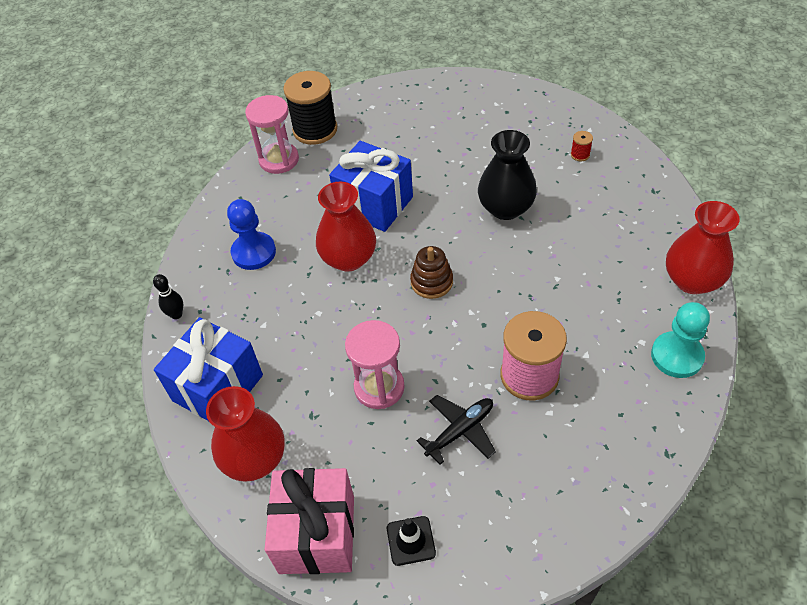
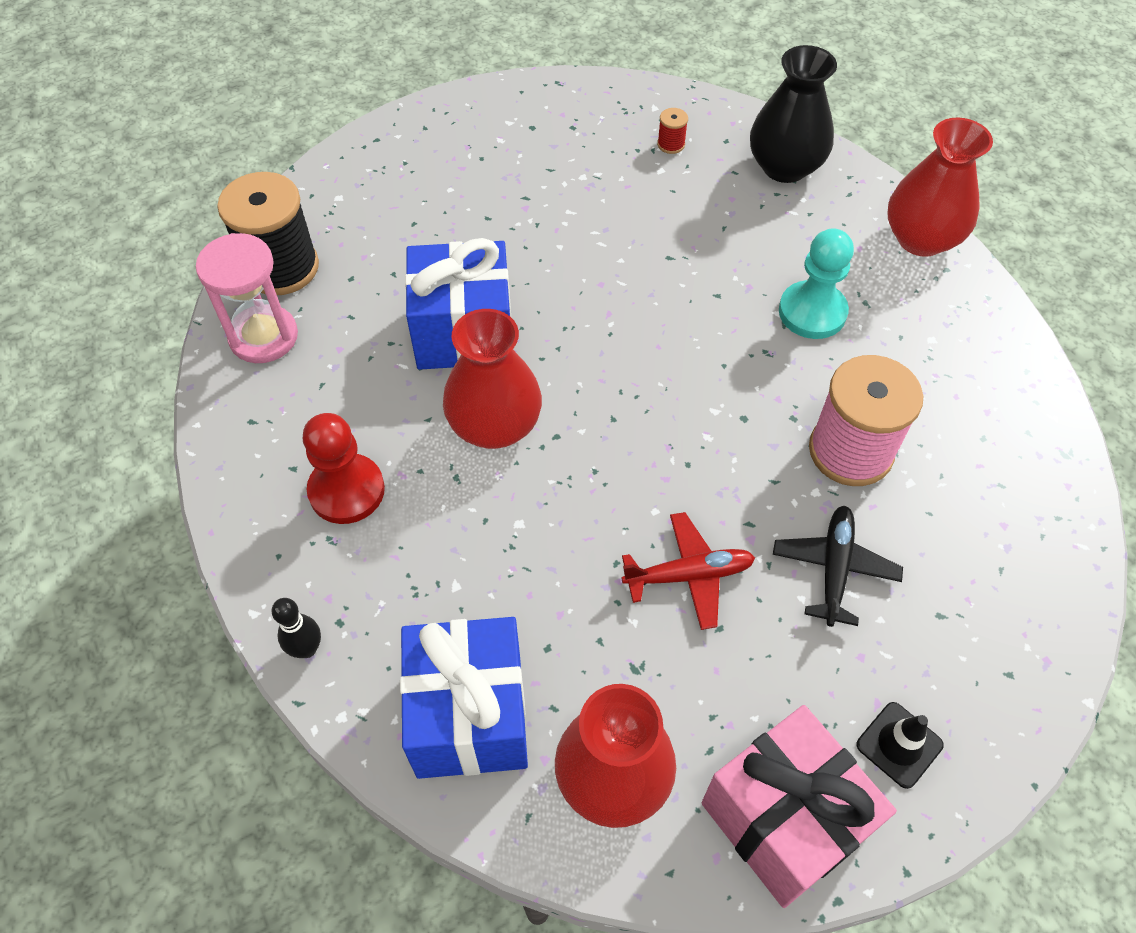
camera: 40 degrees left, 5 degrees up
blue pawn [227,199,276,270] -> red pawn [302,413,385,524]
pink hourglass [345,320,405,409] -> red plane [622,512,755,630]
brown stacking toy [410,246,453,299] -> none
black vase [478,130,537,220] -> black vase moved to [750,45,837,183]
turquoise pawn [651,302,710,378] -> turquoise pawn moved to [779,229,854,339]

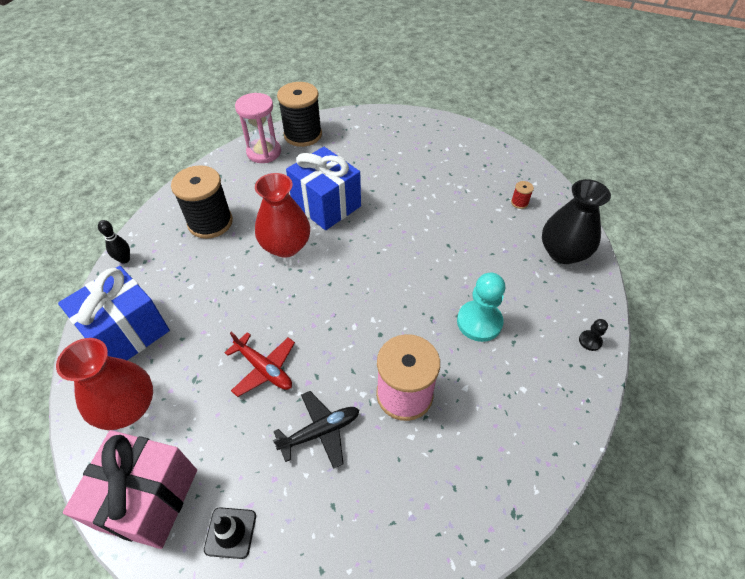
camera: 50 degrees right, 5 degrees down
red pawn [302,413,385,524] -> black spool [171,165,233,239]
red vase [887,117,993,257] -> black pawn [579,319,608,351]

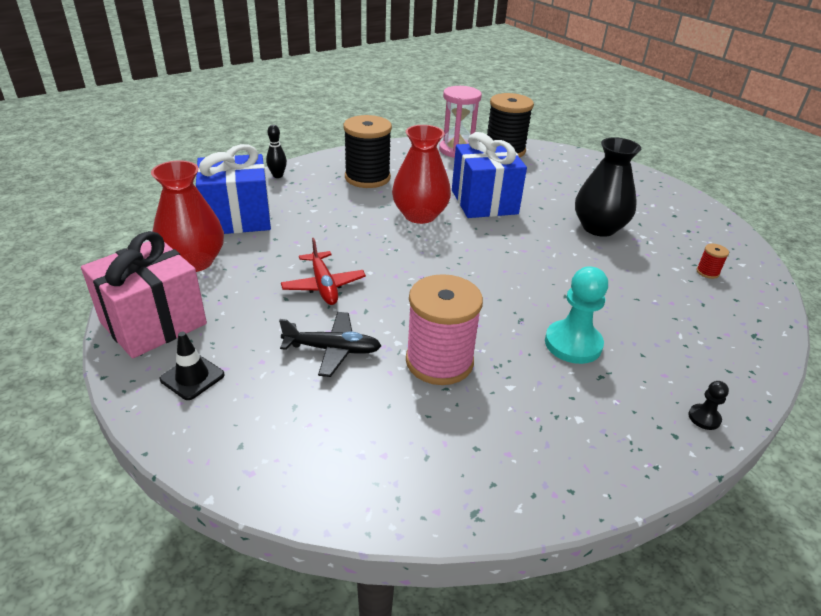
camera: 30 degrees right, 15 degrees down
black vase [542,179,611,264] -> black vase moved to [575,137,641,237]

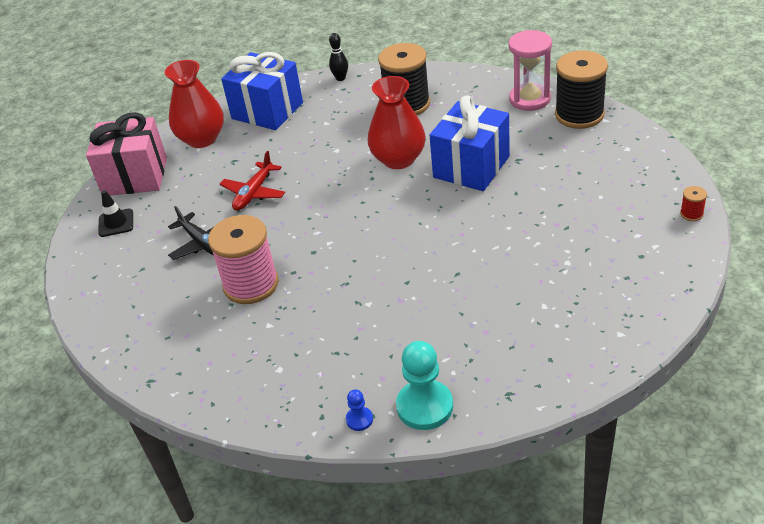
camera: 50 degrees right, 5 degrees up
turquoise pawn [545,266,608,364] -> turquoise pawn moved to [396,341,453,430]
black vase [575,137,641,237] -> none
black pawn [688,381,729,430] -> blue pawn [346,390,373,431]
red spool [696,244,729,279] -> red spool moved to [680,186,707,221]

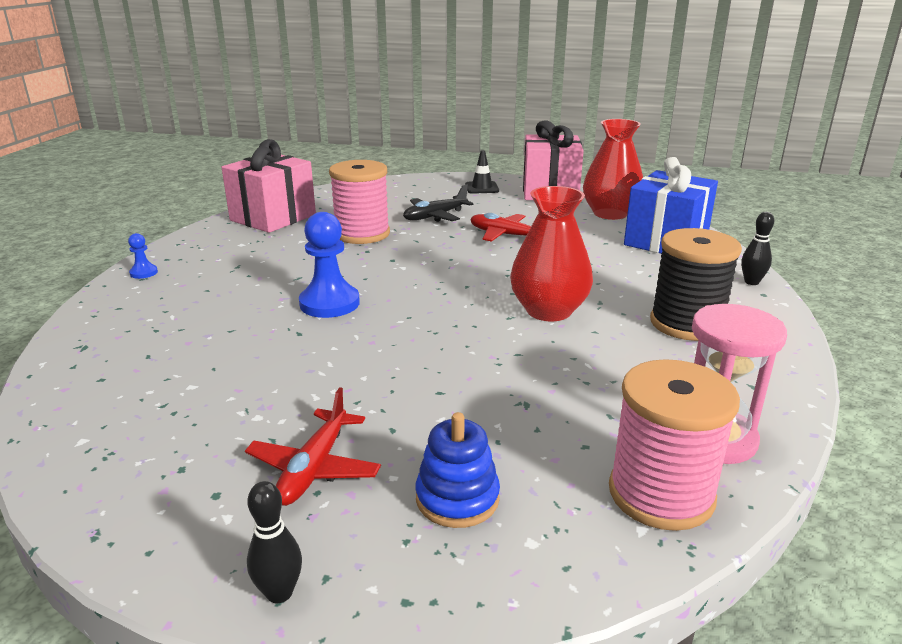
camera: 90 degrees right, 15 degrees down
turquoise pawn [396,341,453,430] -> none
blue gift [430,95,510,191] -> none
black spool [555,50,608,129] -> pink spool [609,359,740,531]
red spool [680,186,707,221] -> black bowling pin [247,481,302,603]
none -> pink gift [222,139,316,233]
none -> red plane [245,387,381,506]
none -> blue pawn [299,212,360,318]
none -> blue stacking toy [415,412,500,528]

